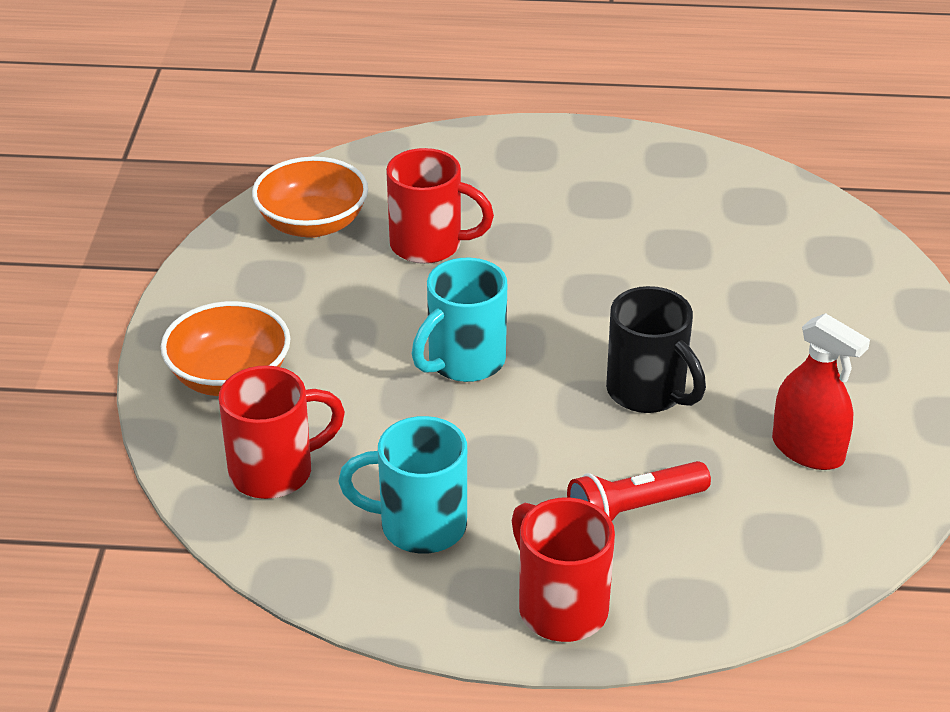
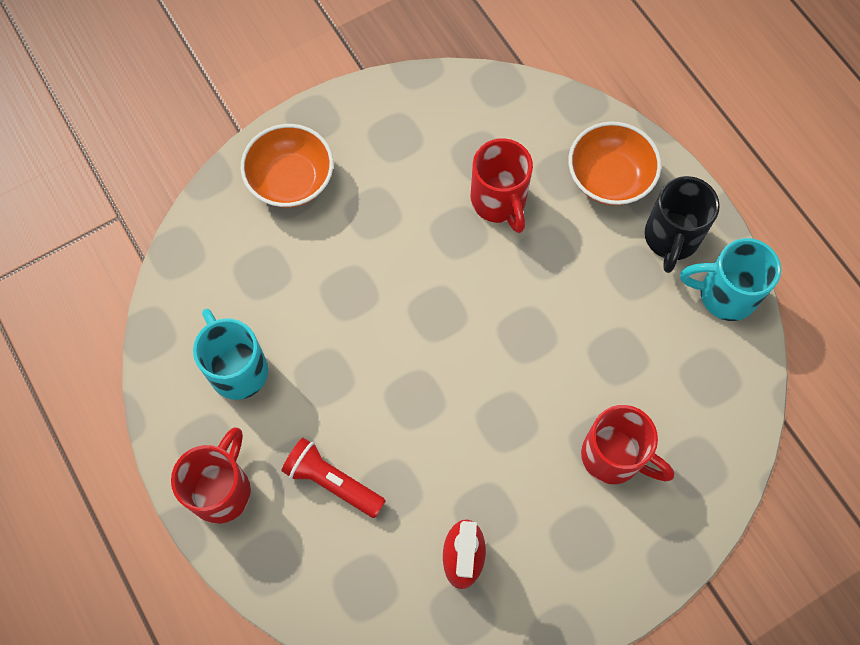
camera: 55 degrees right, 30 degrees up
red mug [219,365,345,499] -> red mug moved to [581,405,674,484]
orange bowl [252,157,368,238] -> orange bowl moved to [568,121,661,205]
turquoise mug [411,258,507,382] -> turquoise mug moved to [680,238,781,321]
black mug [606,286,706,413] -> black mug moved to [644,176,720,273]

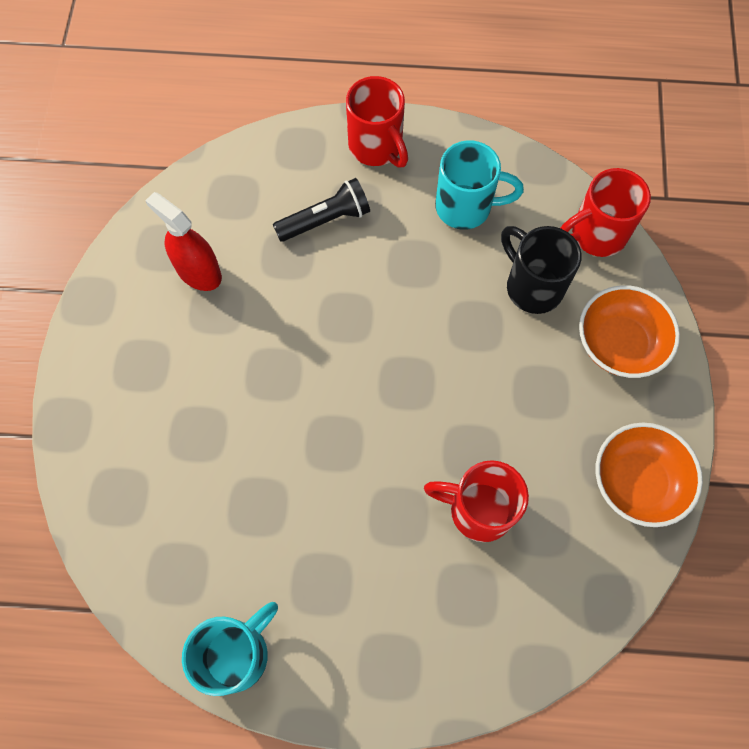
camera: 125 degrees right, 0 degrees up
red flashlight [281,438,386,518] -> black flashlight [273,178,370,242]
orange bowl [568,121,661,205] -> orange bowl moved to [596,423,703,527]
red mug [581,405,674,484] -> red mug moved to [561,168,651,257]
black mug [644,176,720,273] -> black mug moved to [501,226,582,314]

